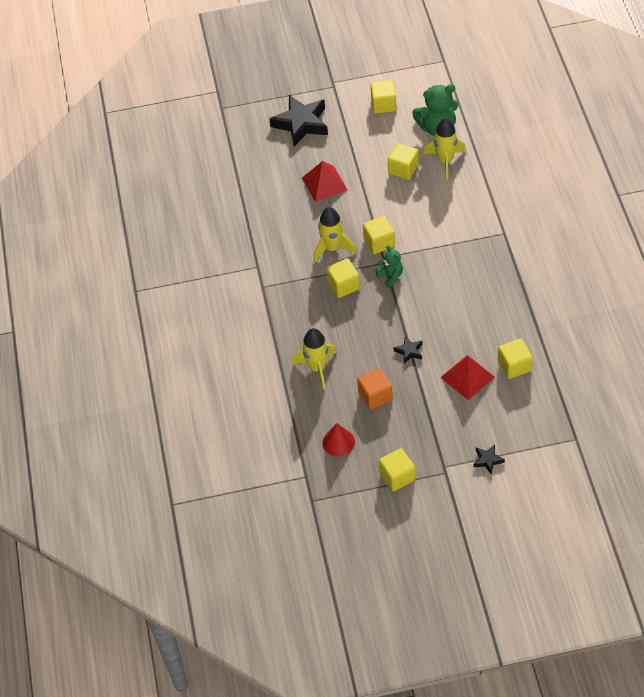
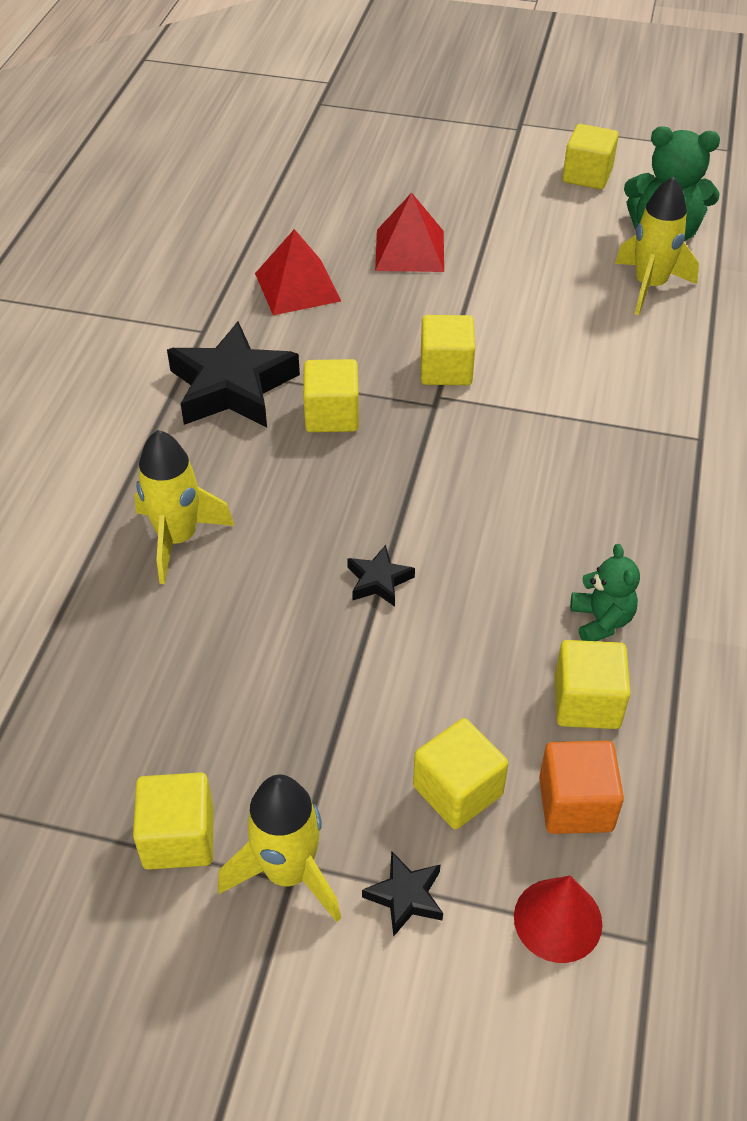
camera: 20 degrees right, 5 degrees down
black star [269,95,328,147] -> black star moved to [167,321,300,427]
yellow rocket [313,207,357,263] -> yellow rocket moved to [218,775,341,922]
red cone [322,423,355,456] -> red cone moved to [514,876,602,963]
orange cube [357,368,392,410] -> orange cube moved to [539,741,624,834]
green teddy bear [376,246,403,288] -> green teddy bear moved to [570,544,640,641]
yellow cube [388,143,419,180] -> yellow cube moved to [413,718,508,829]
red pyramid [440,355,495,400] -> red pyramid moved to [255,229,341,315]

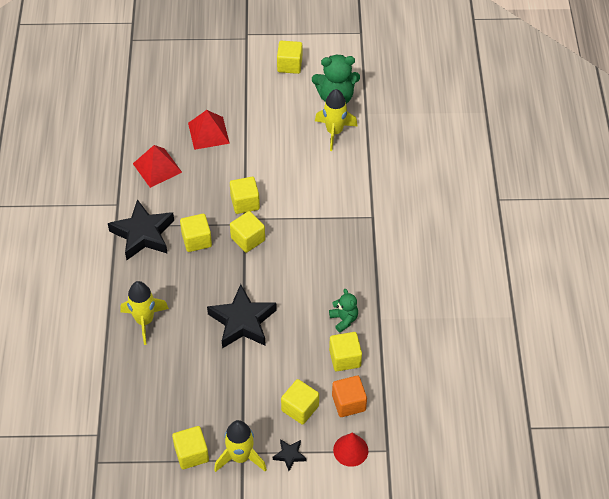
camera: 15 degrees left, 5 degrees up
black star [347,545,415,607] -> black star [207,284,277,349], size x2.20
none -> yellow cube [230,211,265,253]

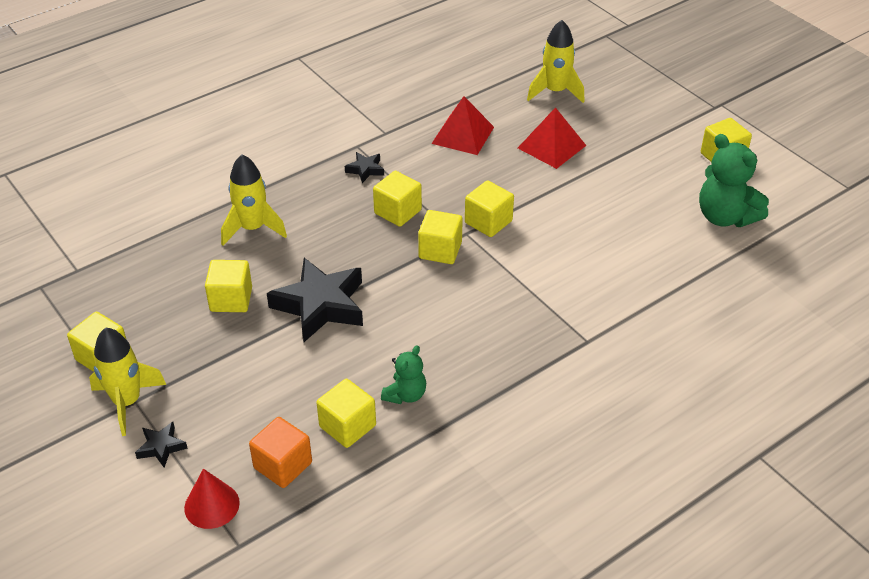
camera: 55 degrees right, 10 degrees down
black star [108,199,174,260] -> black star [345,152,384,183], size x0.45
yellow cube [281,379,319,425] -> yellow cube moved to [205,260,252,312]
yellow rocket [315,89,358,151] -> yellow rocket moved to [527,20,585,103]

